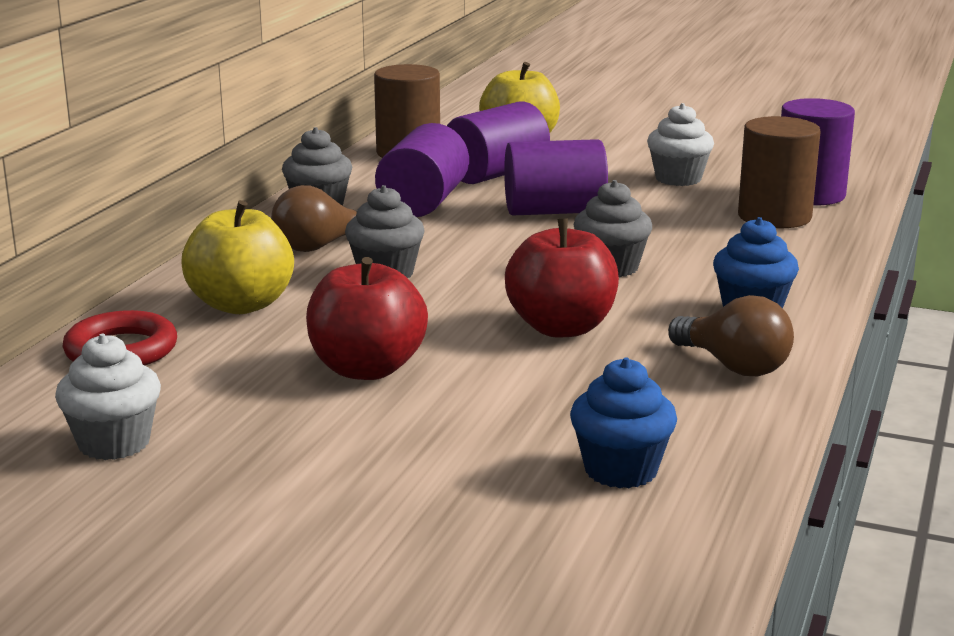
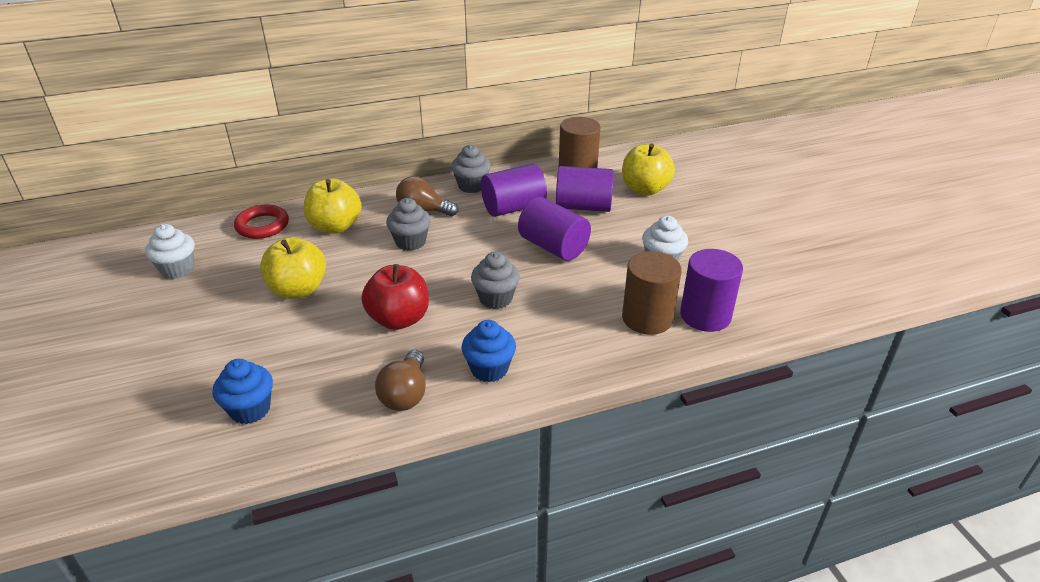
camera: 50 degrees right, 15 degrees up
red apple [306,257,428,380] -> yellow apple [260,237,326,299]

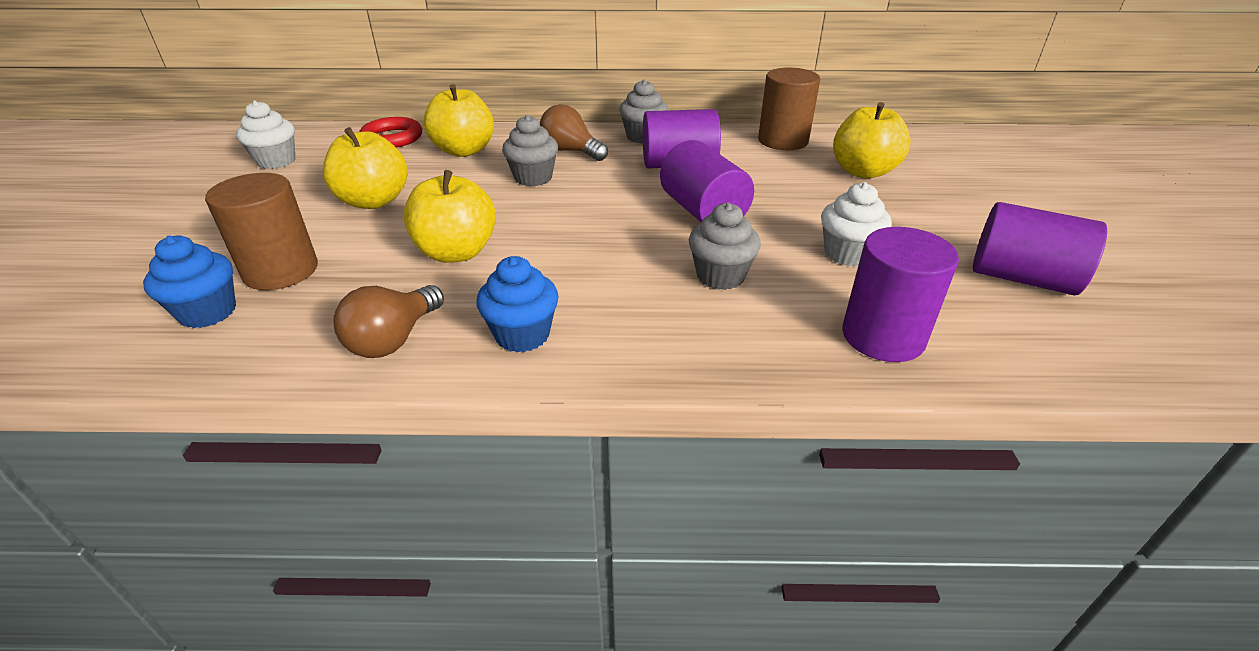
camera: 20 degrees right, 0 degrees up
red apple [361,264,429,330] -> yellow apple [403,170,496,263]
grey cupcake [471,252,520,309] -> grey cupcake moved to [689,202,761,290]
purple cylinder [556,166,614,212] -> purple cylinder moved to [973,202,1107,295]
brown cylinder [622,251,682,335] -> brown cylinder moved to [205,173,318,290]

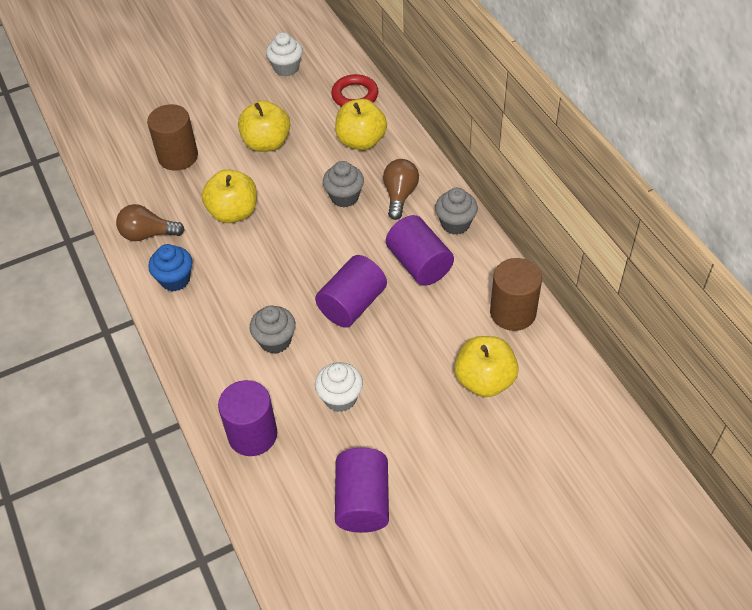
camera: 65 degrees right, 15 degrees up
blue cupcake [143,235,236,328] -> none

